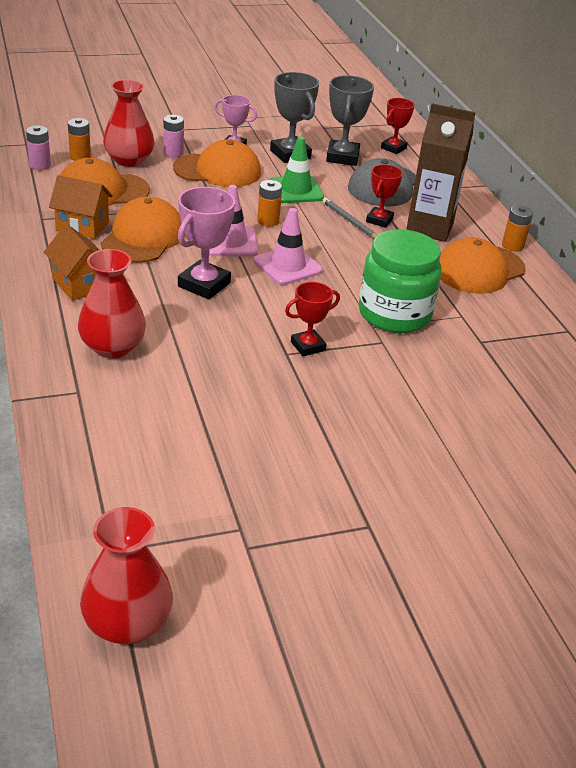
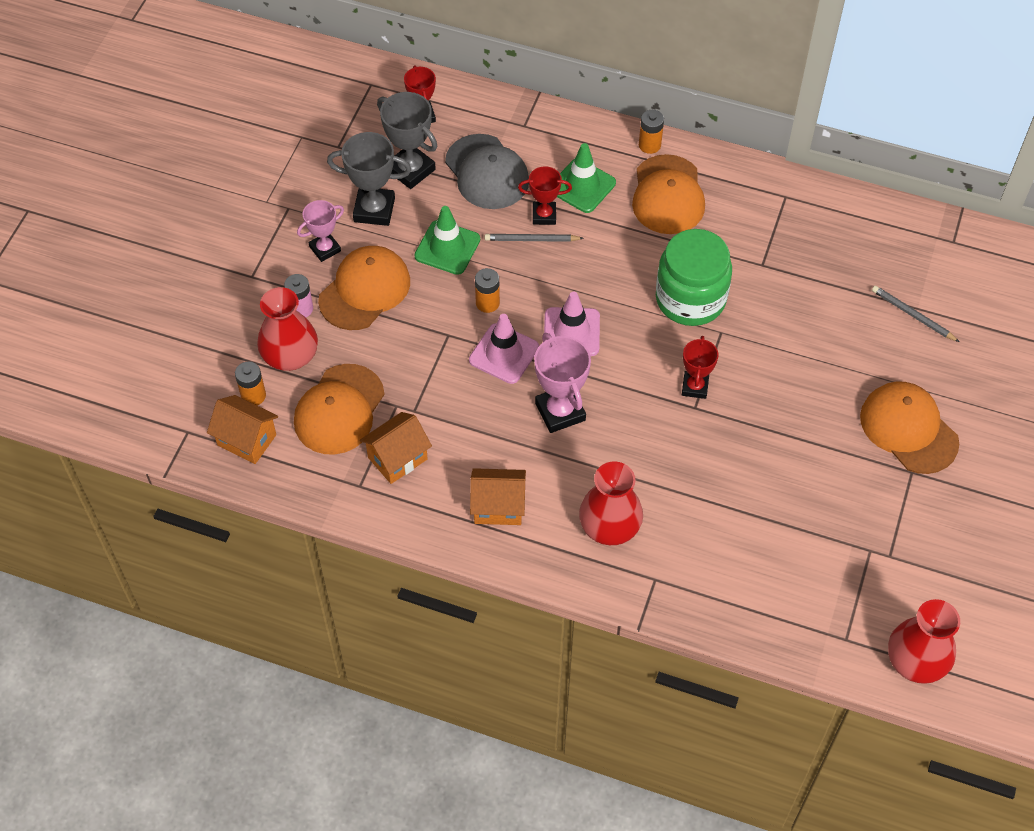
camera: 50 degrees left, 20 degrees up
pink battery [26,126,51,170] -> orange house [207,395,278,464]
orange cap [101,196,185,263] -> orange cap moved to [860,381,959,474]
red trophy [366,165,403,228] -> red trophy turned 60 degrees counterclockwise [518,166,572,225]
brown carton [406,103,476,242] -> green traffic cone [557,143,616,213]
none -> grey pencil [872,286,959,342]

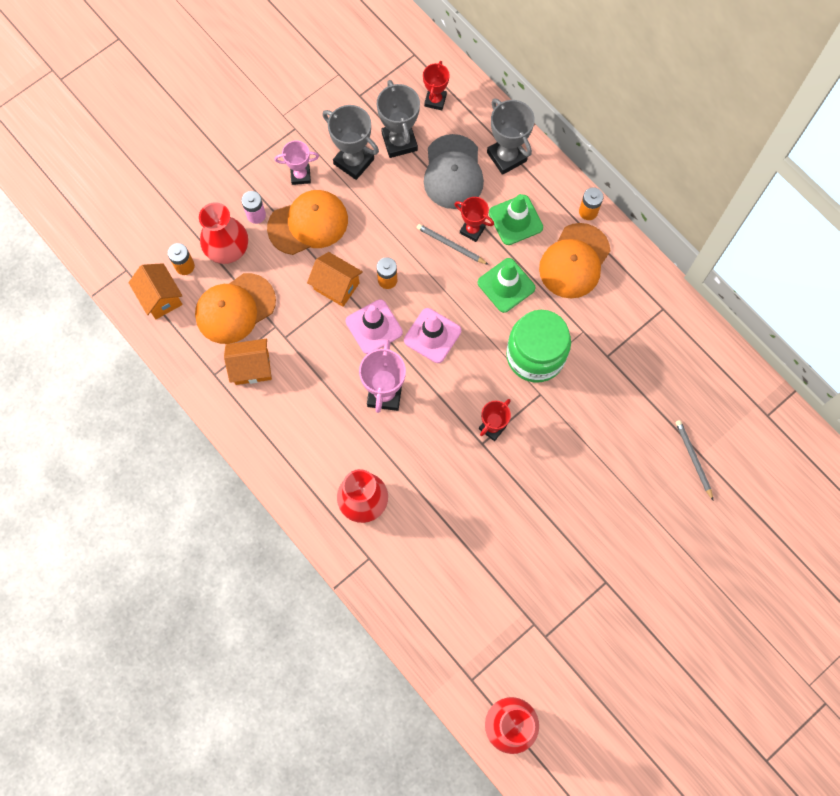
camera: 30 degrees right, 15 degrees up
green traffic cone [414,206,480,275] -> green traffic cone moved to [478,258,535,313]
orange house [470,468,526,525] -> orange house moved to [307,252,363,307]
orange cap [860,381,959,474] -> none
none -> grey trophy [487,98,535,175]

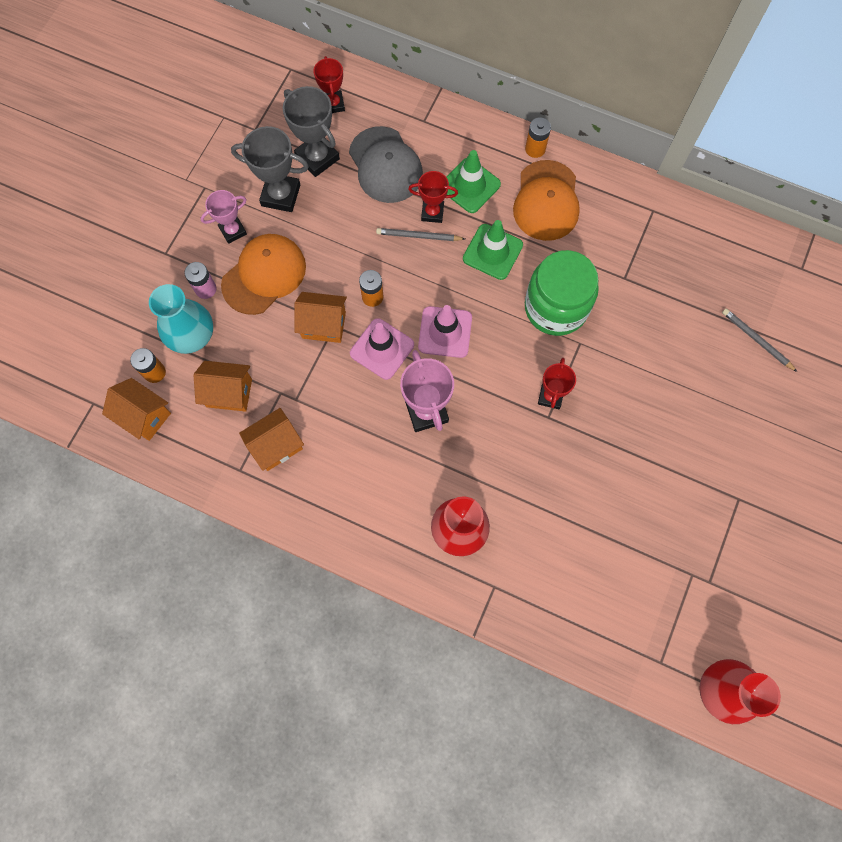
camera: 25 degrees left, 0 degrees up
orange cap [195,273,276,344] -> orange house [194,361,252,412]
red vase [199,202,248,264] -> turquoise vase [149,284,213,354]
grey trophy [487,98,535,175] -> none

